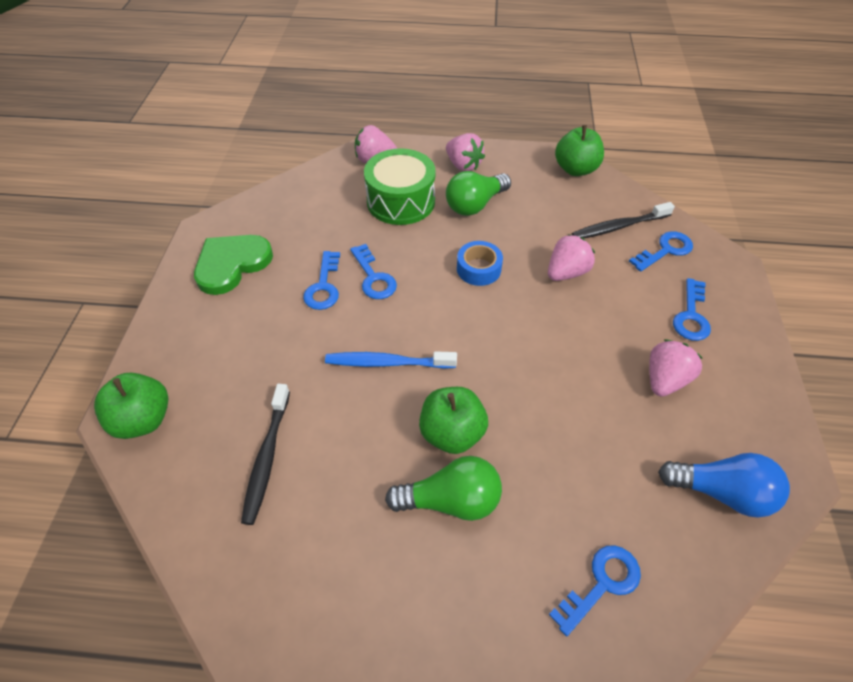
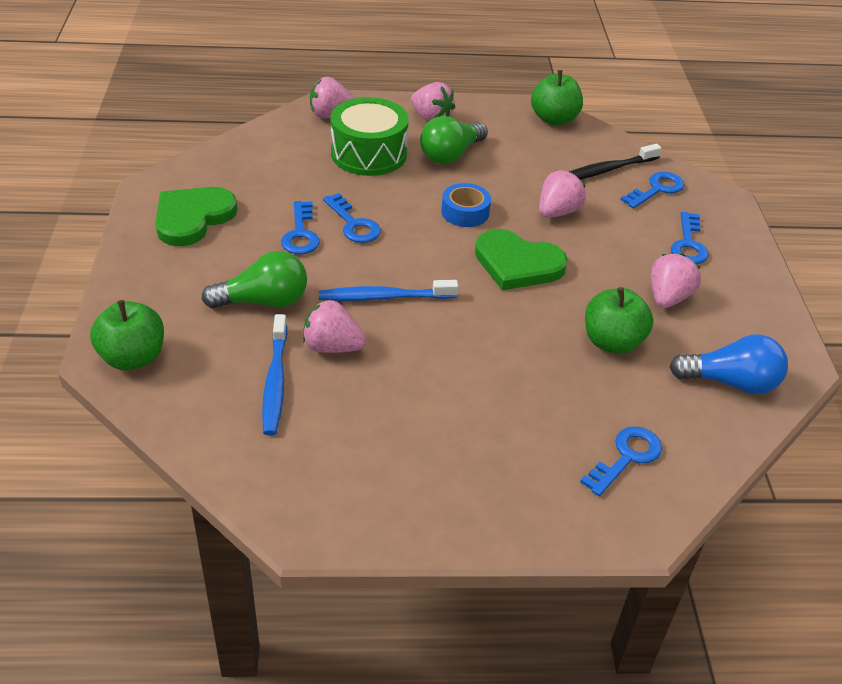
camera: 10 degrees left, 10 degrees down
black toothbrush [241,384,290,525] -> blue toothbrush [262,314,287,435]
green light bulb [385,456,502,521] -> green light bulb moved to [201,251,307,308]
green apple [419,387,488,454] -> green apple moved to [585,287,653,354]
none -> pink strawberry [303,299,366,353]
none -> green heart [475,229,568,290]

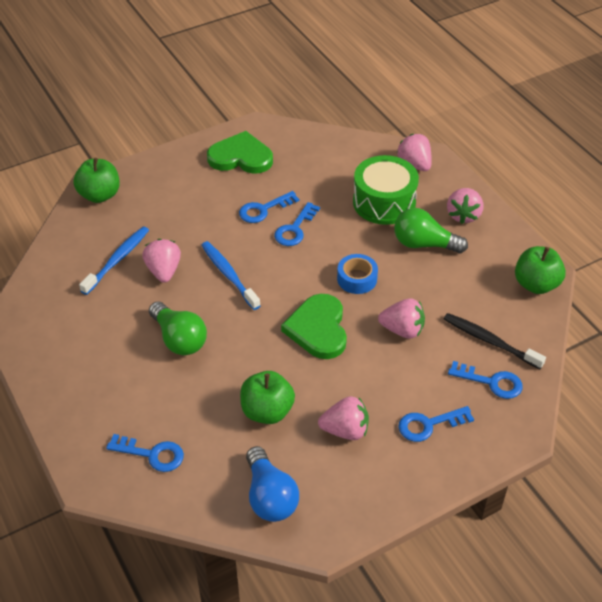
camera: 65 degrees right, 5 degrees up
green light bulb [201,251,307,308] -> green light bulb moved to [149,302,207,355]
blue toothbrush [262,314,287,435] -> blue toothbrush turned 150 degrees clockwise [79,226,149,295]

